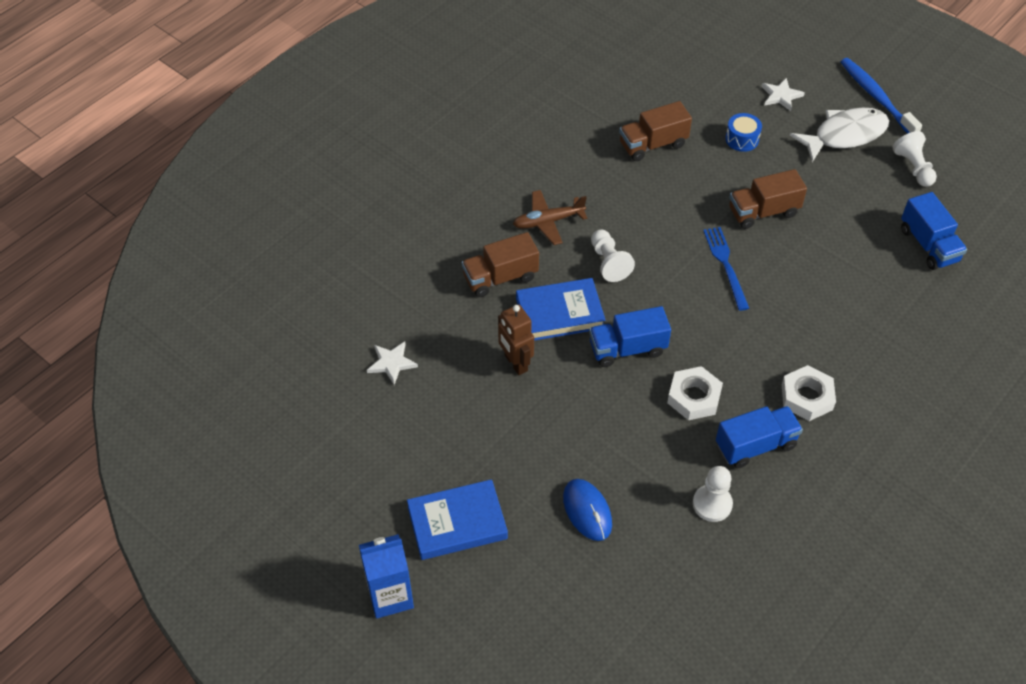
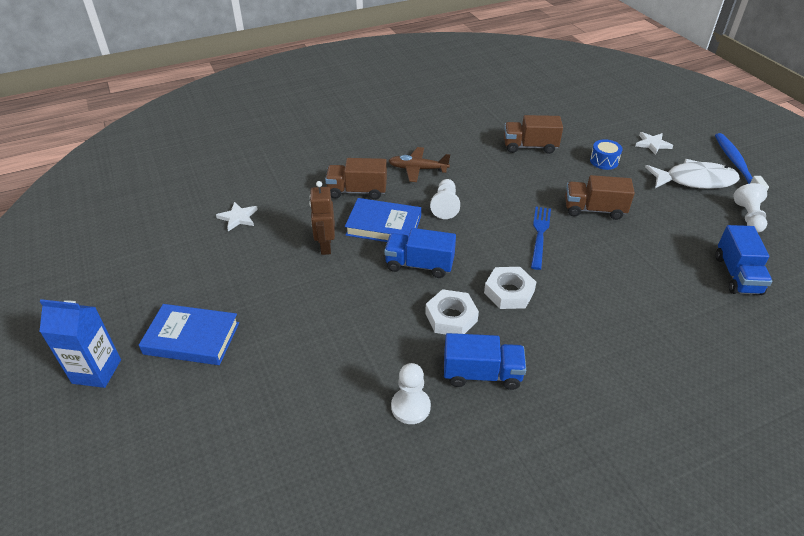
camera: 25 degrees right, 10 degrees down
blue mouse [563,479,612,541] -> none
white nut [782,365,836,421] -> white nut moved to [484,267,536,309]

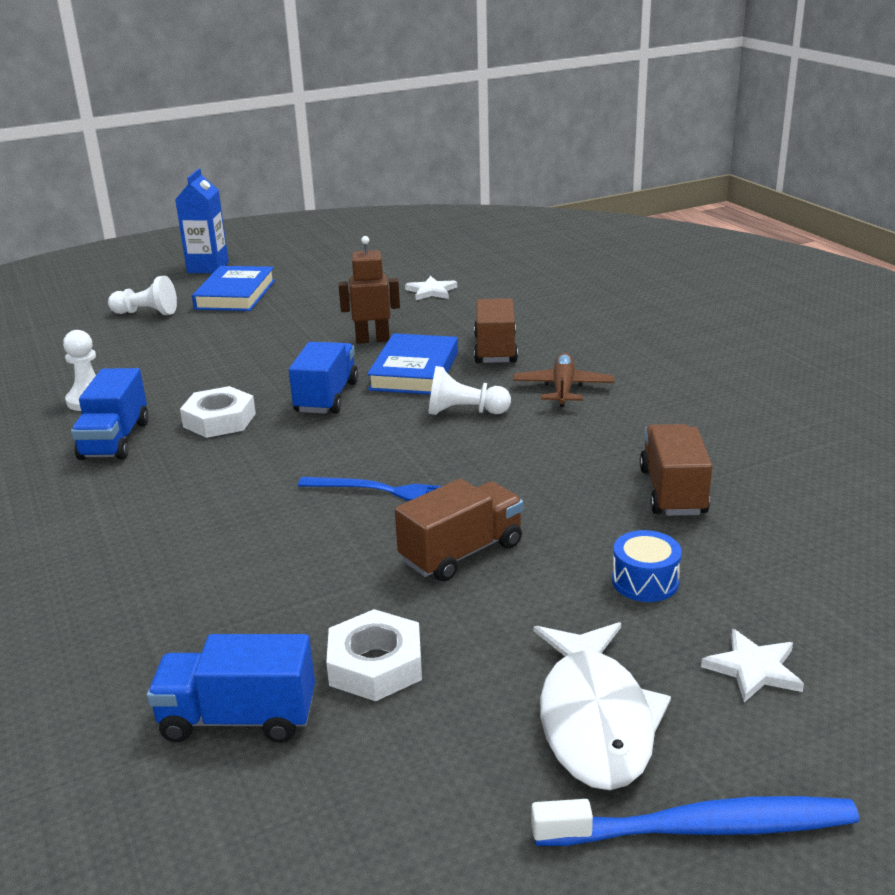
camera: 90 degrees right, 15 degrees down
white nut [484,267,536,309] -> white nut moved to [326,609,422,702]
brown truck [565,175,635,220] -> brown truck turned 45 degrees clockwise [395,479,523,581]
white pawn [733,183,767,233] -> white pawn moved to [108,276,177,315]

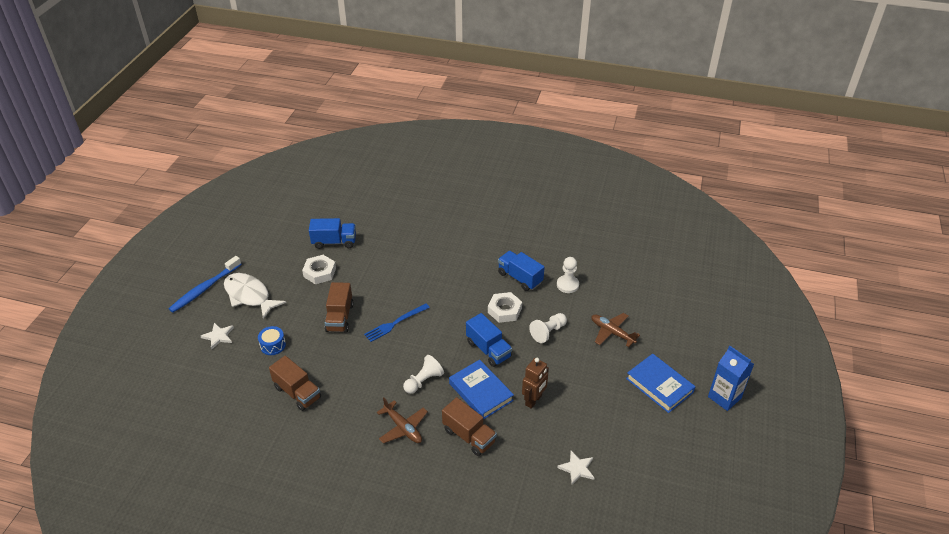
camera: 130 degrees right, 15 degrees up
white pawn [108,276,177,315] -> white pawn moved to [529,313,567,343]
blue truck [147,634,315,743] -> blue truck turned 45 degrees clockwise [309,218,356,249]
none -> brown plane [591,313,640,347]

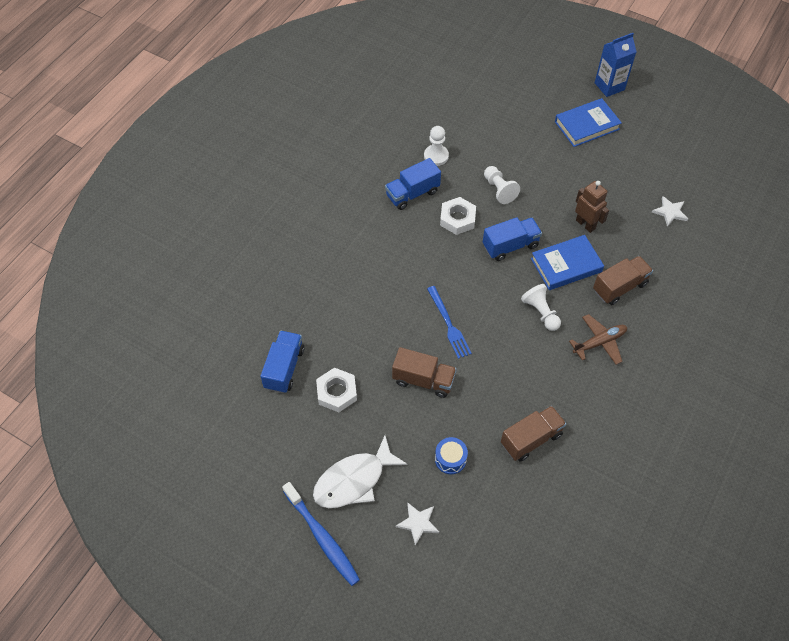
camera: 75 degrees left, 15 degrees up
brown plane [591,313,640,347] -> none

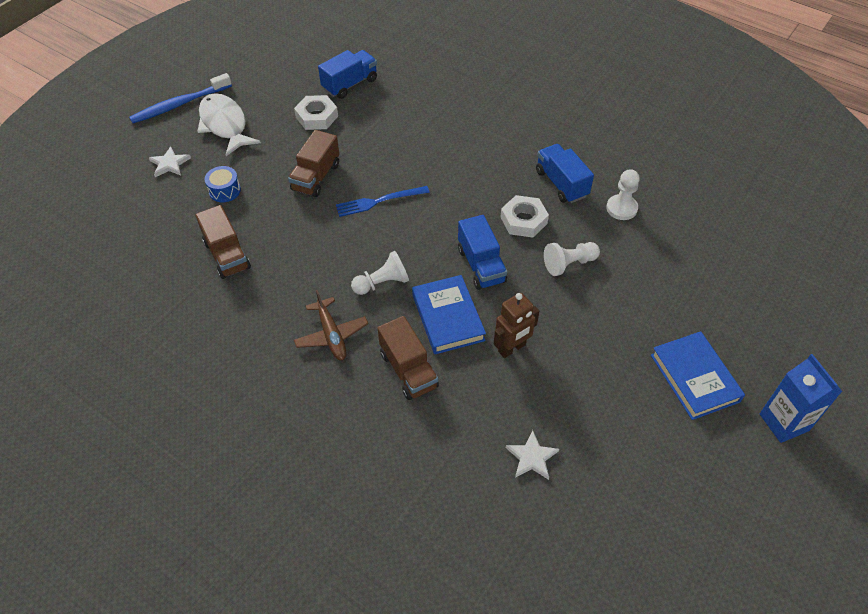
camera: 95 degrees right, 5 degrees down
blue truck [260,331,304,393] -> blue truck turned 60 degrees counterclockwise [318,50,377,99]

